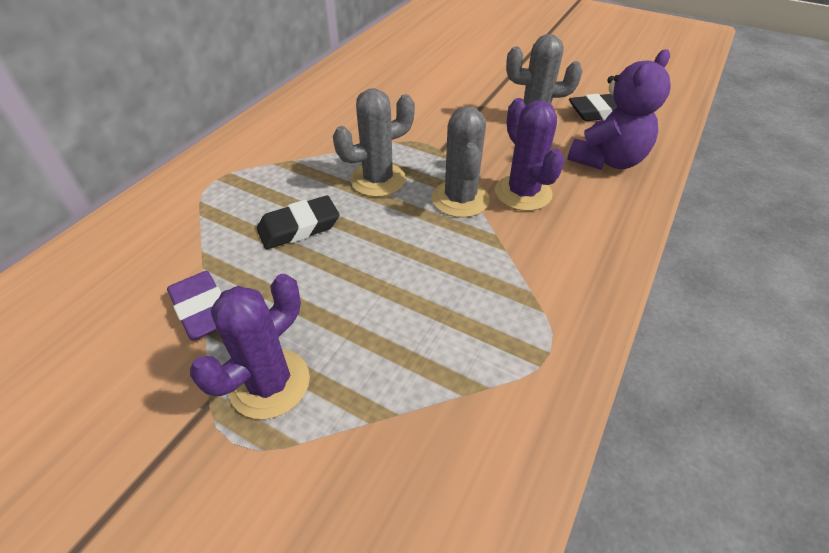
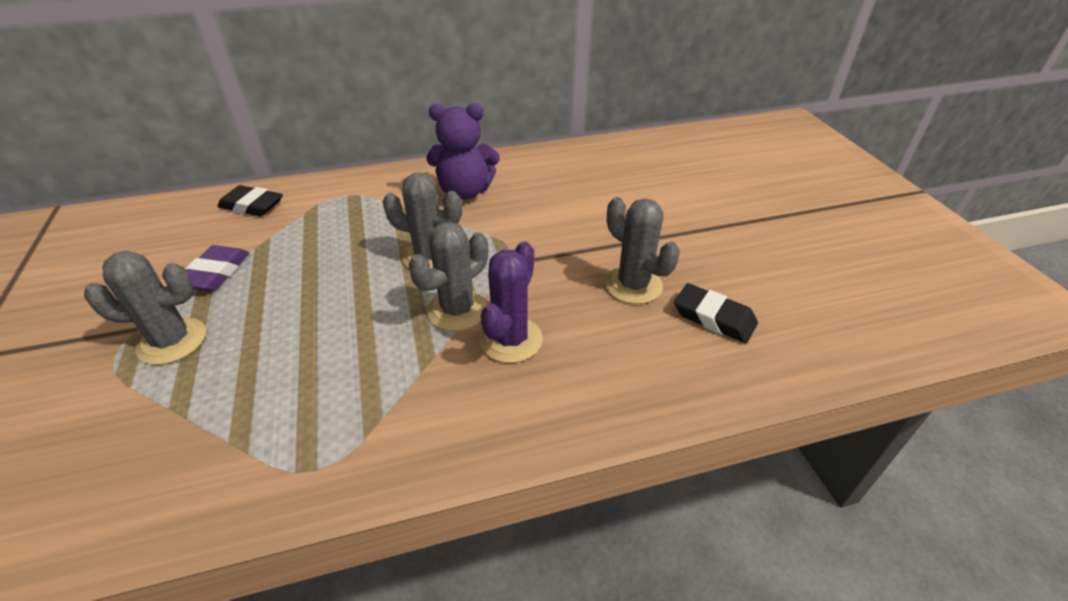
camera: 45 degrees right, 5 degrees down
purple cactus [190,274,310,419] -> grey cactus [84,251,206,365]
black eraser [257,195,339,249] -> black eraser moved to [217,185,283,217]
purple teddy bear [567,49,671,170] -> purple teddy bear moved to [427,103,500,200]

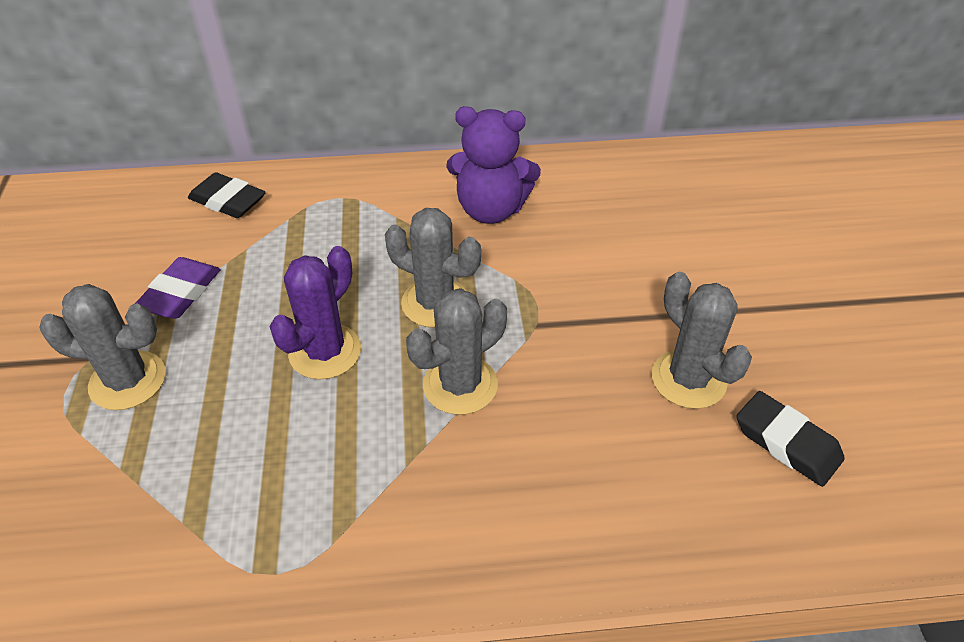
camera: 10 degrees right, 5 degrees up
purple cactus [479,241,543,363] -> purple cactus moved to [269,246,361,379]

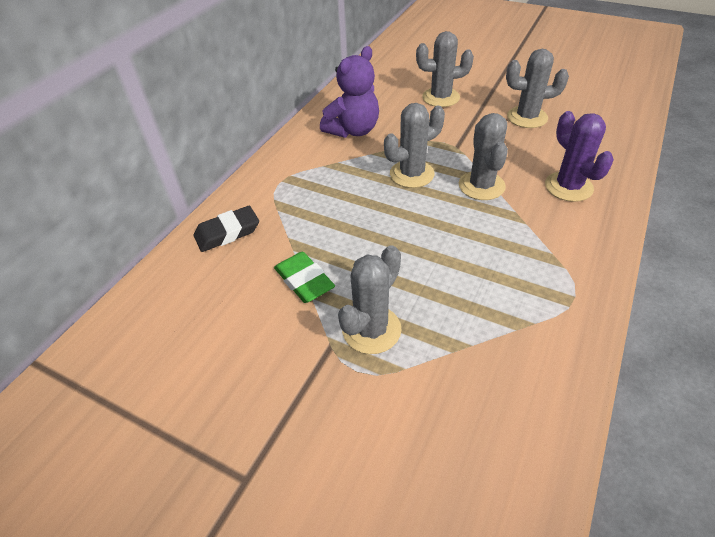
camera: 55 degrees left, 0 degrees up
purple eraser [135,257,220,319] -> green eraser [274,252,335,303]
purple cactus [269,246,361,379] -> purple cactus moved to [545,111,614,202]
black eraser [736,391,845,487] -> none
none -> grey cactus [416,31,474,107]

